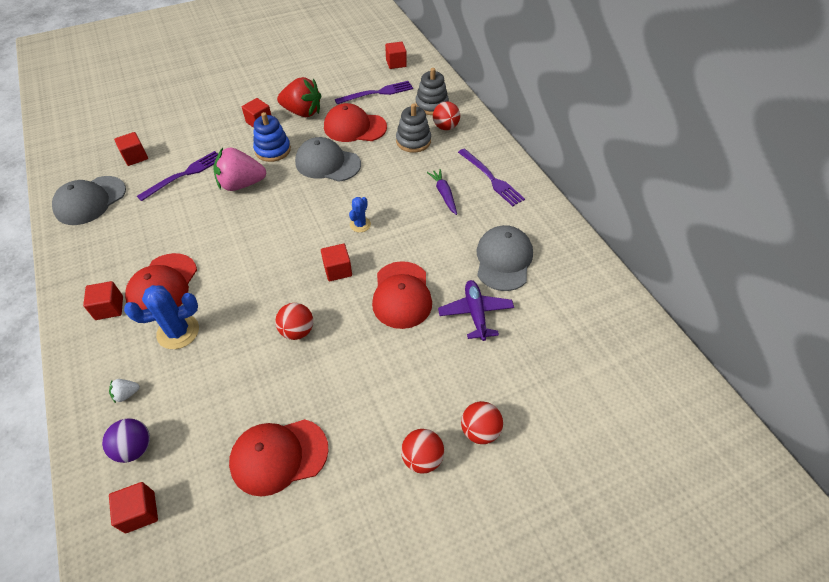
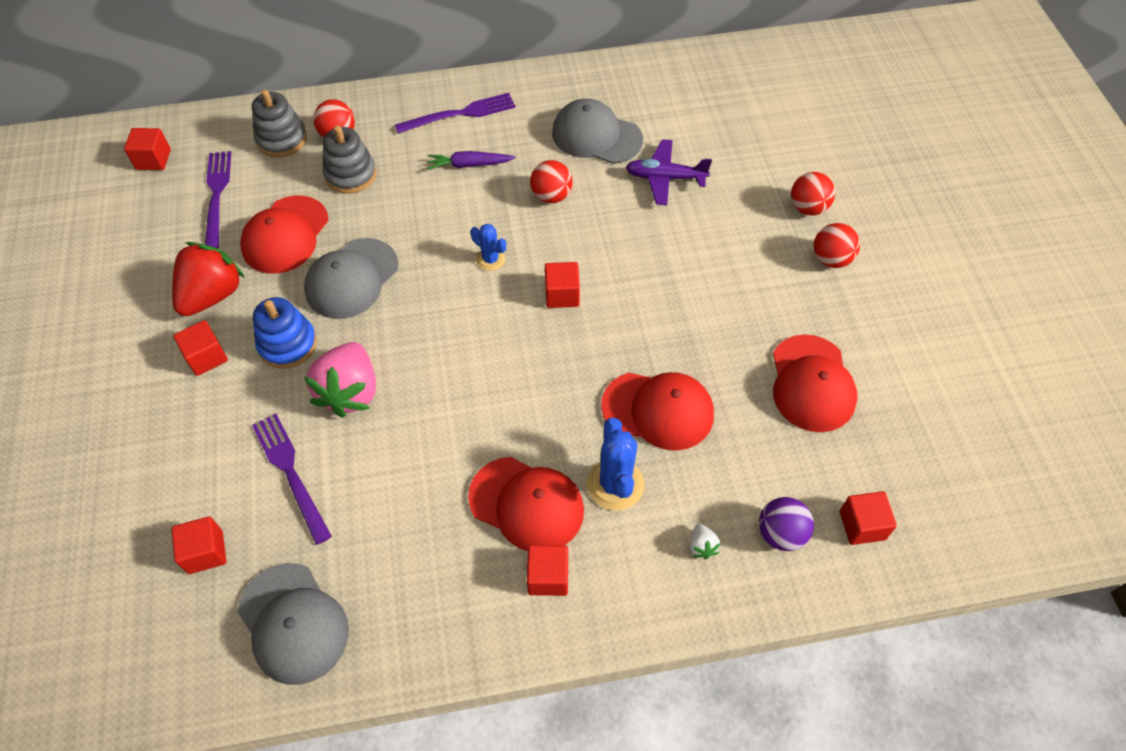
camera: 75 degrees left, 5 degrees up
red ball [275,303,313,340] -> red ball moved to [530,160,573,203]
red cap [372,261,432,329] -> red cap moved to [601,372,714,451]

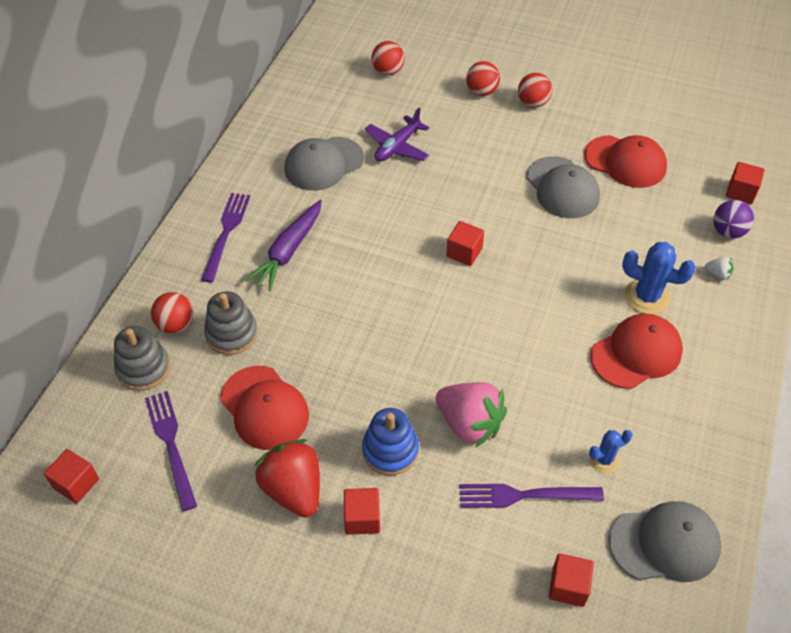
camera: 60 degrees left, 5 degrees down
purple fork [205,151,231,248] -> purple fork turned 45 degrees clockwise [145,391,197,511]
grey cap [304,238,399,319] -> grey cap moved to [526,156,600,218]
purple carrot [427,151,516,170] -> purple carrot [245,200,322,291], size x1.51
blue cactus [470,224,506,271] -> blue cactus moved to [589,430,632,473]
red cube [527,545,568,596] -> none
red ball [530,160,573,203] -> red ball moved to [371,41,404,75]
red cap [601,372,714,451] -> none

